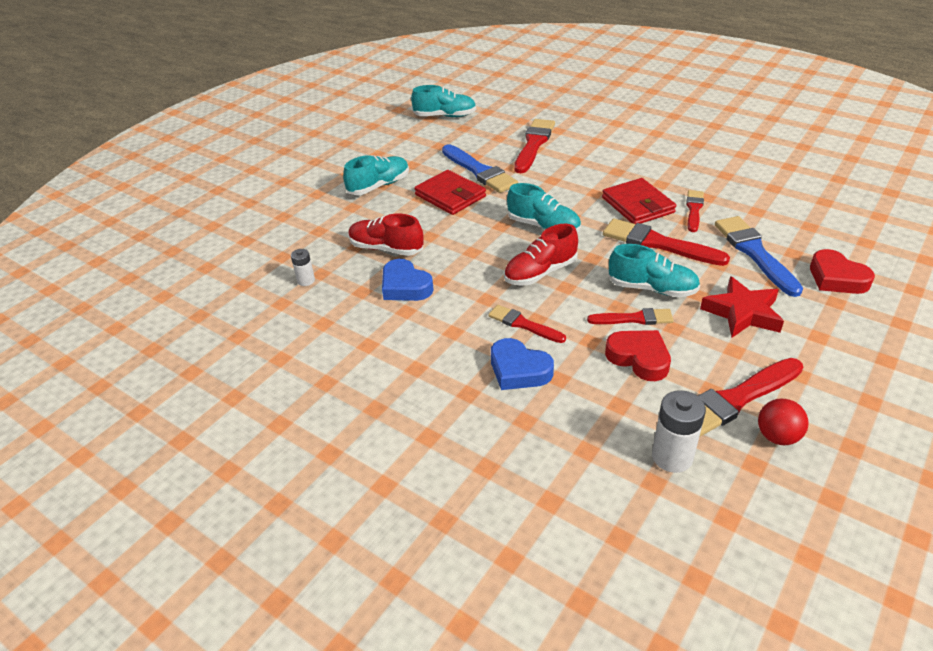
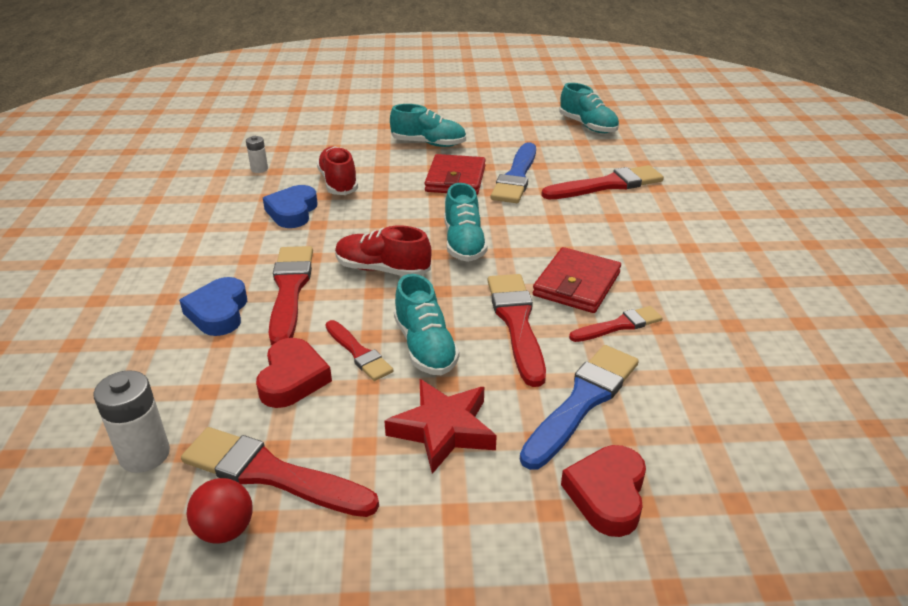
camera: 50 degrees right, 5 degrees down
red brush [488,305,566,343] -> red brush [269,246,313,345], size x1.67

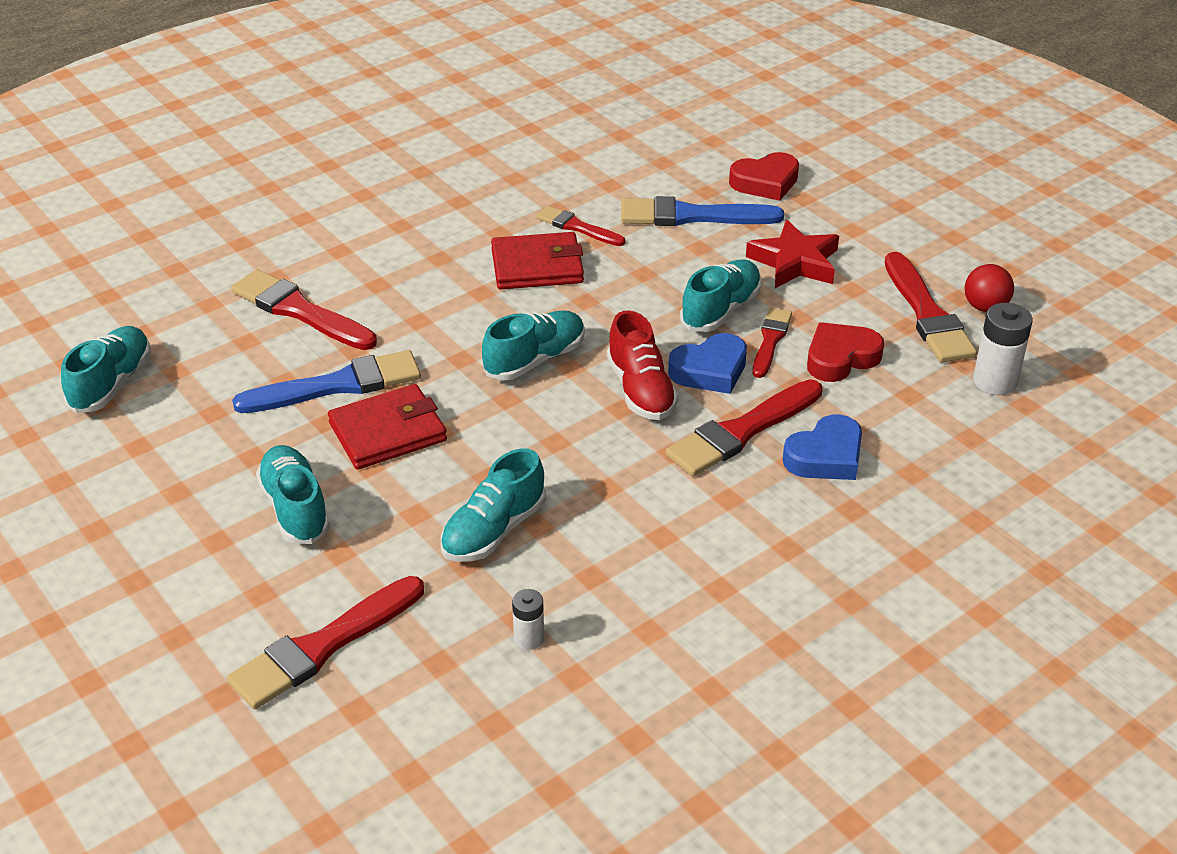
camera: 125 degrees left, 5 degrees up
blue heart [263,185,318,228] -> blue heart moved to [668,333,747,394]
red shoe [317,146,358,195] -> turquoise shoe [441,448,546,562]
red brush [488,274,546,387] -> red brush moved to [227,576,424,709]

